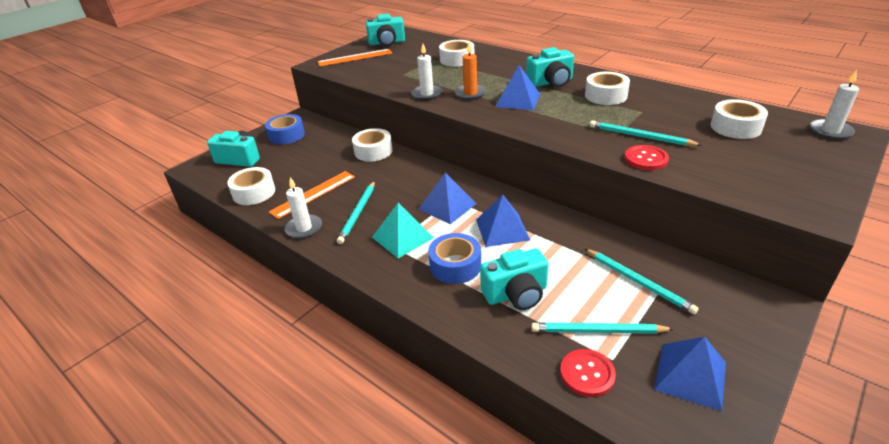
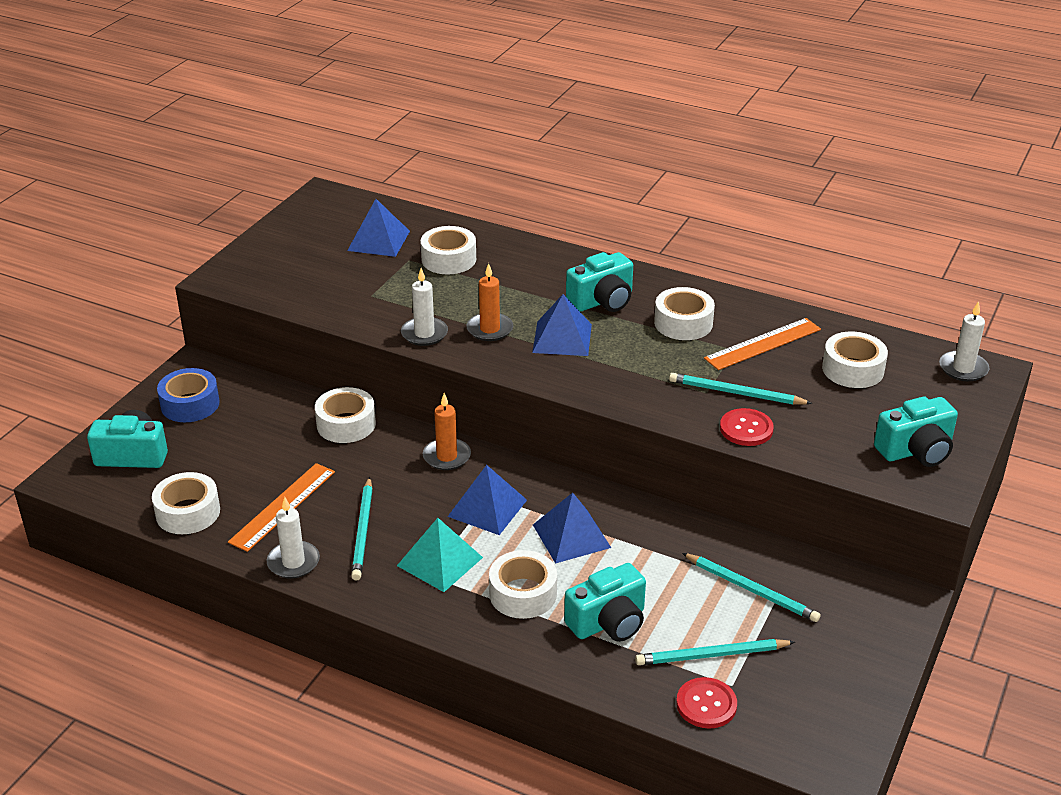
camera: 15 degrees left, 0 degrees up
orange ruler [317,49,392,67] -> orange ruler moved to [704,318,821,370]
turquoise camera [366,14,405,46] -> turquoise camera moved to [874,397,958,467]
blue tape [428,233,481,284] -> white tape [489,550,557,619]
blue pyramid [654,337,726,411] -> blue pyramid moved to [347,199,410,257]
none -> orange candle [423,393,471,470]

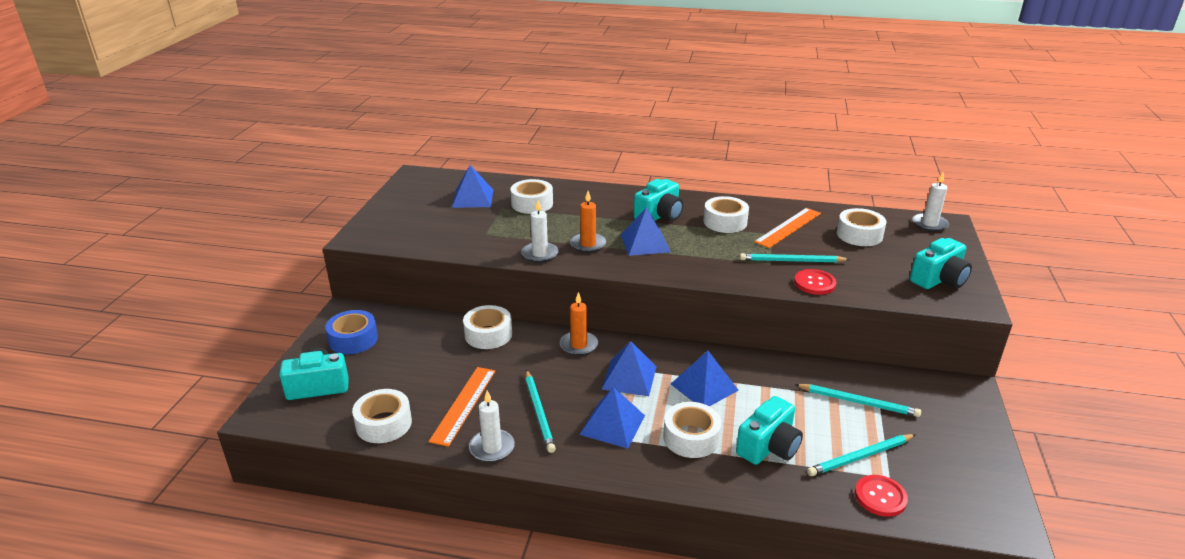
camera: 15 degrees left, 5 degrees down
turquoise pyramid [397,518,483,592] -> blue pyramid [579,387,645,449]

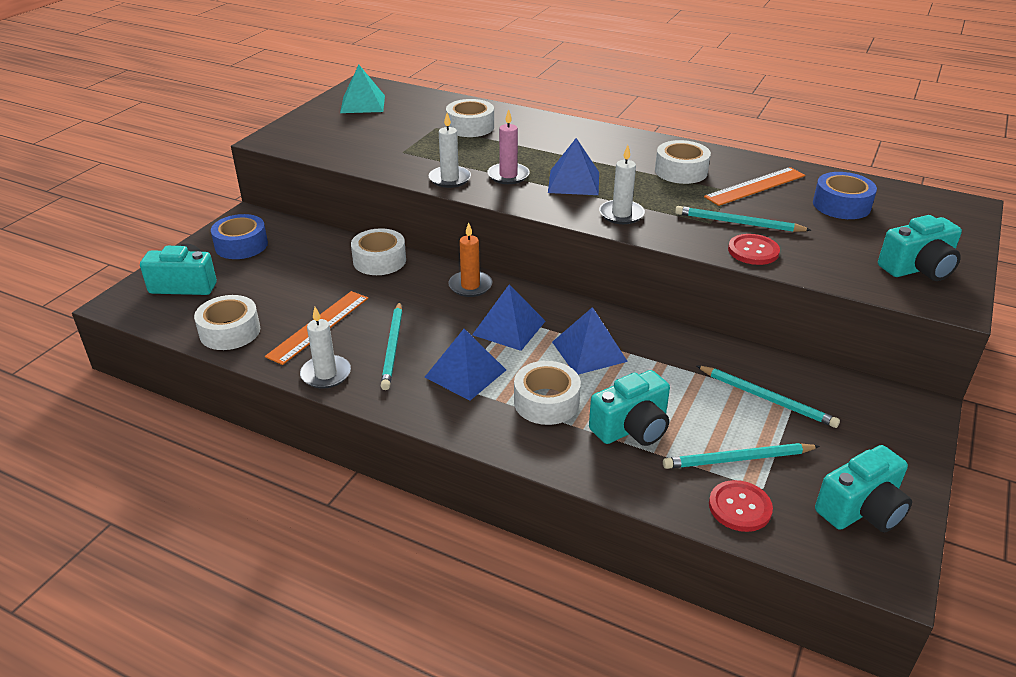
camera: 15 degrees right, 5 degrees up
blue pyramid [452,165,493,208] -> none
orange candle [570,191,606,253] -> pink candle [487,109,530,184]
turquoise camera [634,179,683,221] -> turquoise camera moved to [815,445,912,532]
white tape [837,208,886,246] -> blue tape [813,172,877,219]
white candle [912,172,949,232] -> white candle moved to [599,145,645,224]
none -> turquoise pyramid [340,65,385,113]

